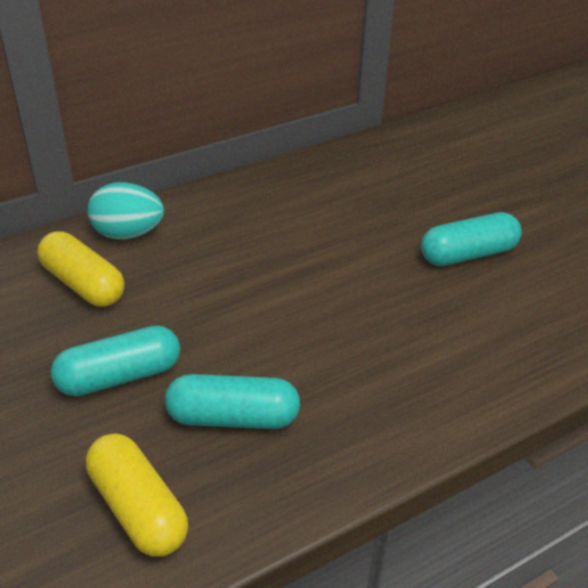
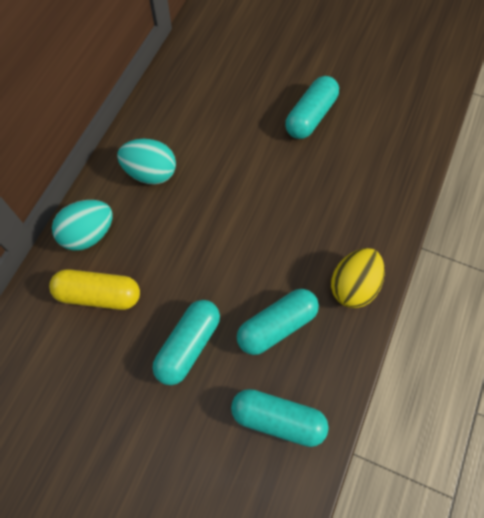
camera: 35 degrees left, 25 degrees up
yellow capsule [86,433,188,557] -> turquoise capsule [231,389,329,447]
none -> turquoise egg [117,139,176,184]
none -> yellow egg [331,248,385,308]

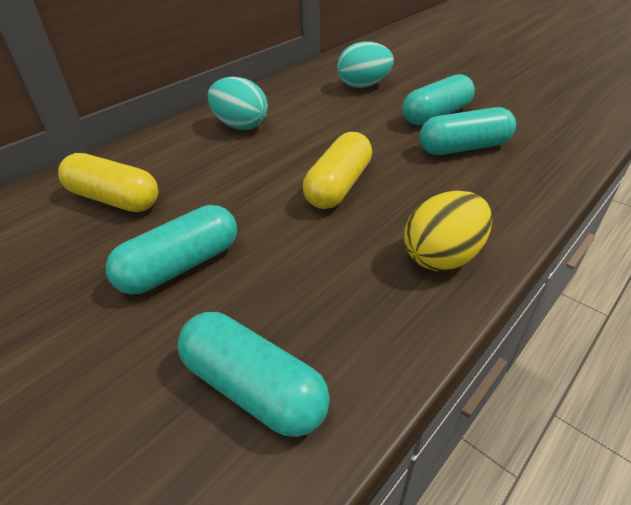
camera: 20 degrees right, 25 degrees down
turquoise egg [52,200,112,251] -> turquoise egg moved to [337,41,394,88]
turquoise capsule [236,289,319,355] -> turquoise capsule moved to [419,107,516,155]
none -> yellow capsule [303,132,372,209]

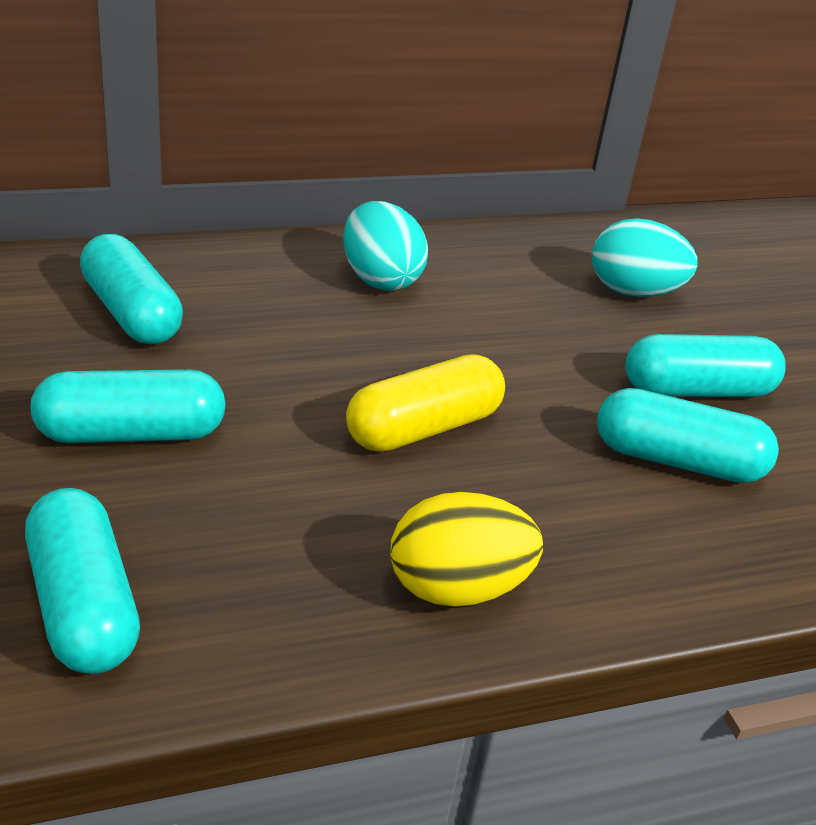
camera: 25 degrees right, 5 degrees down
yellow capsule [58,153,158,212] -> turquoise capsule [80,234,183,344]

